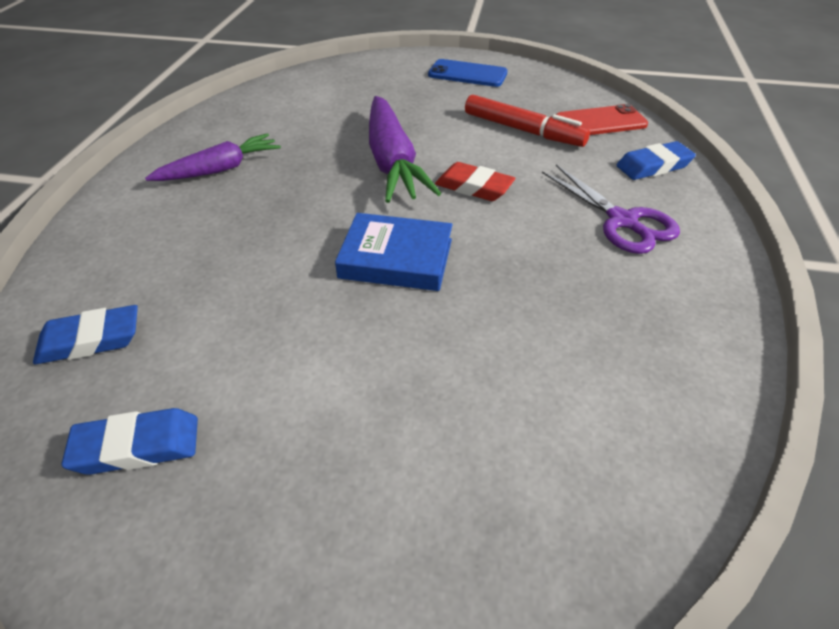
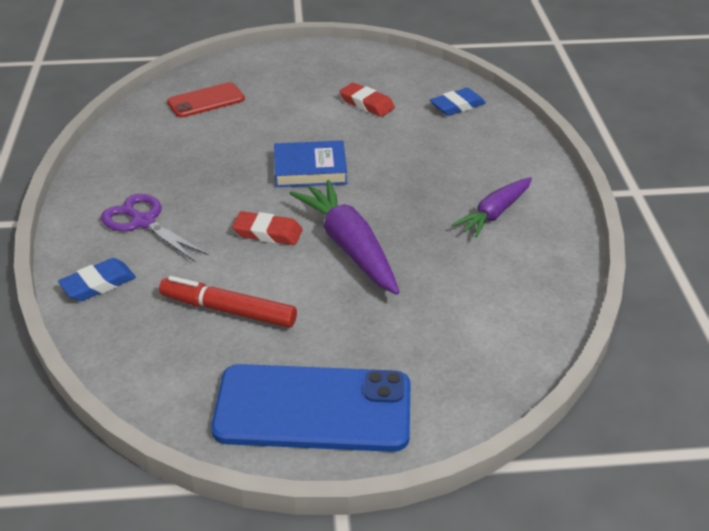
camera: 165 degrees right, 5 degrees down
blue eraser [61,408,198,475] -> none
blue phone [428,59,508,87] -> blue phone [211,364,410,452], size x1.80
red phone [556,104,648,135] -> red phone moved to [167,82,245,118]
none -> red eraser [339,83,395,117]

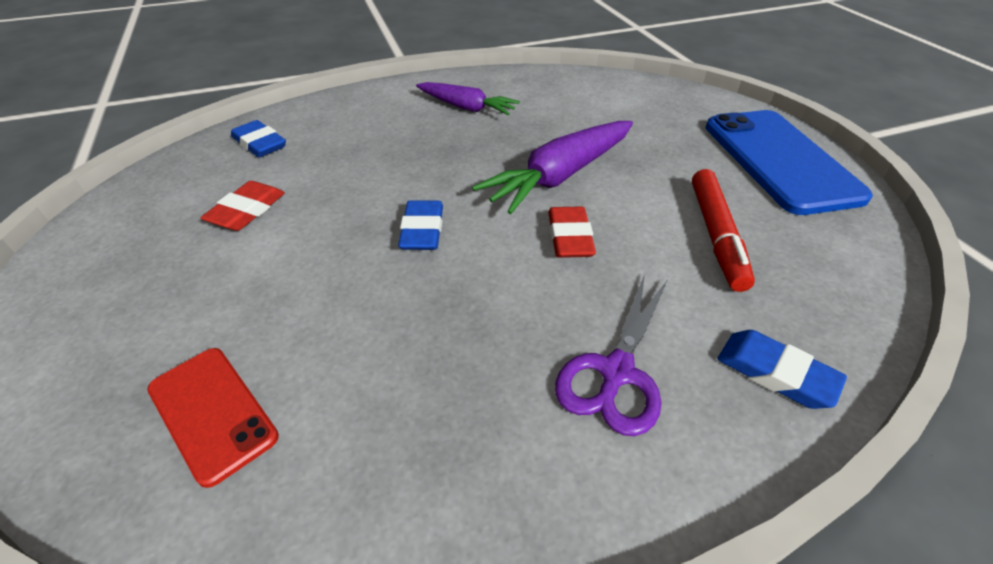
camera: 105 degrees left, 5 degrees up
blue book [274,141,347,187] -> blue eraser [398,200,443,250]

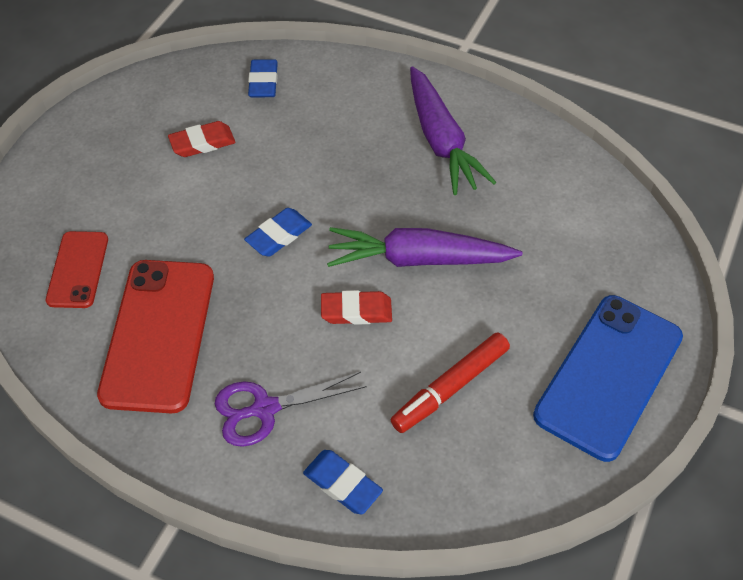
camera: 45 degrees right, 10 degrees up
purple carrot [416,82,520,115] -> purple carrot [410,66,496,195], size x1.54
red eraser [548,206,596,258] -> red eraser turned 45 degrees clockwise [321,290,392,325]
blue eraser [718,330,847,409] -> blue eraser turned 45 degrees counterclockwise [303,450,383,515]
none -> red phone [97,260,214,414]

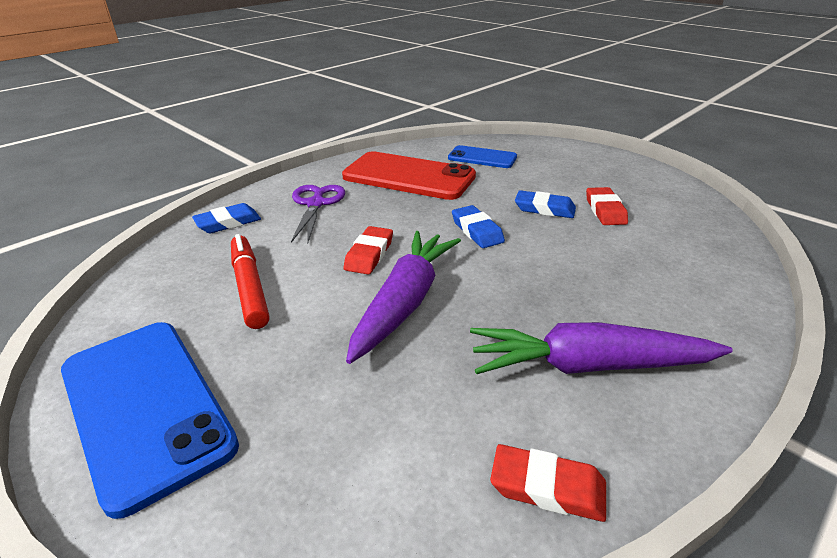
camera: 110 degrees right, 20 degrees down
red phone [46,231,108,308] -> blue phone [448,145,517,168]
blue eraser [248,59,278,97] -> blue eraser moved to [515,190,576,218]
none -> red eraser [490,444,606,522]

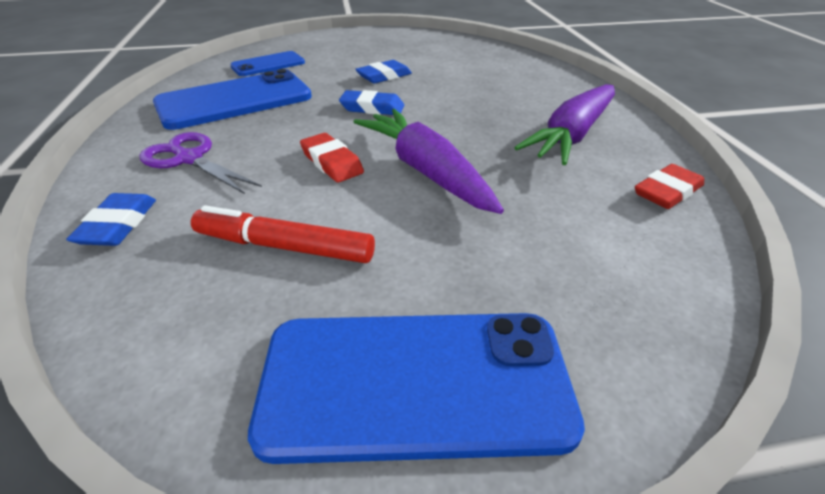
camera: 55 degrees left, 5 degrees up
red phone [342,151,476,200] -> blue phone [153,69,312,130]
red eraser [586,187,628,225] -> none

